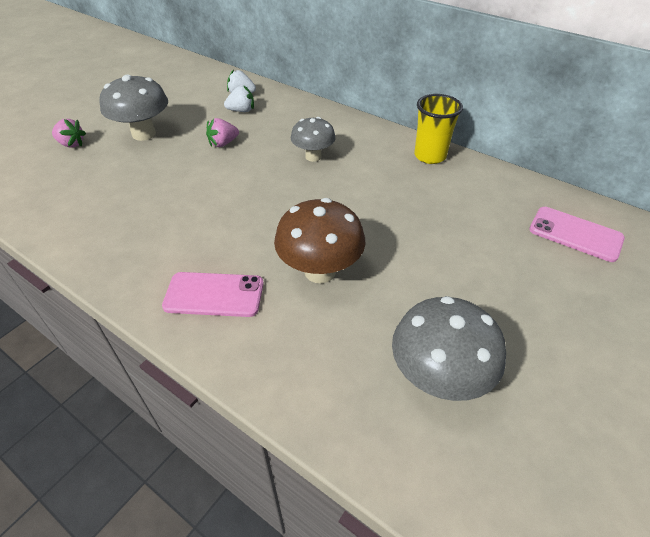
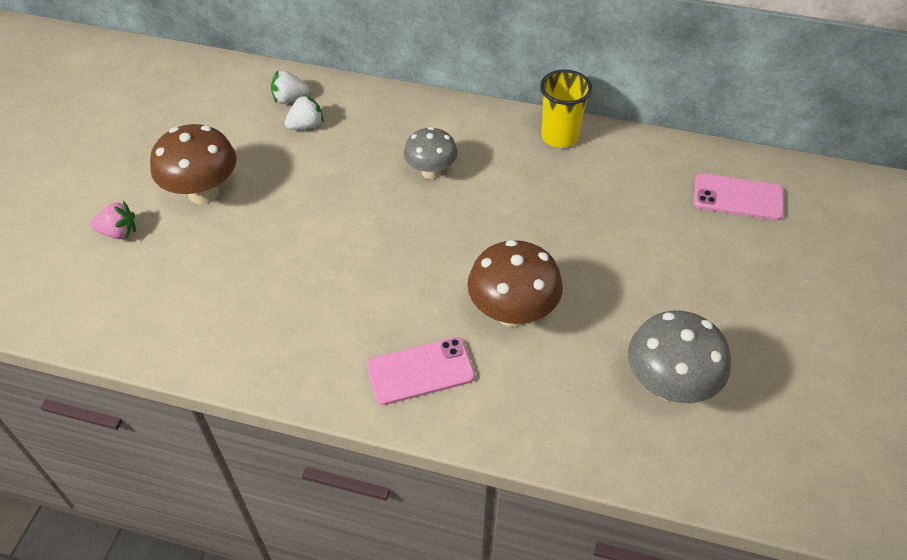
camera: 20 degrees left, 5 degrees up
grey mushroom [99,74,168,141] -> brown mushroom [150,124,236,204]
pink strawberry [206,118,239,147] -> none

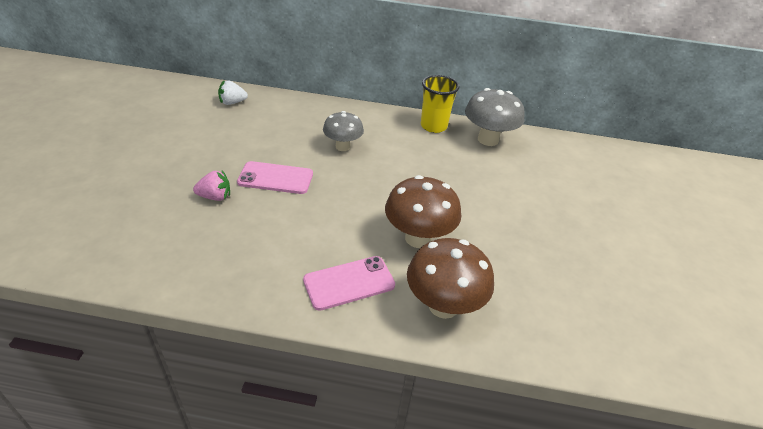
camera: 10 degrees left, 10 degrees down
pink strawberry [91,201,136,239] -> pink strawberry moved to [193,170,230,201]
brown mushroom [150,124,236,204] -> brown mushroom moved to [407,238,494,319]
white strawberry [285,94,324,130] -> none
grey mushroom [628,310,731,403] -> grey mushroom moved to [465,88,525,146]
pink phone [693,173,784,220] -> pink phone moved to [237,161,313,194]

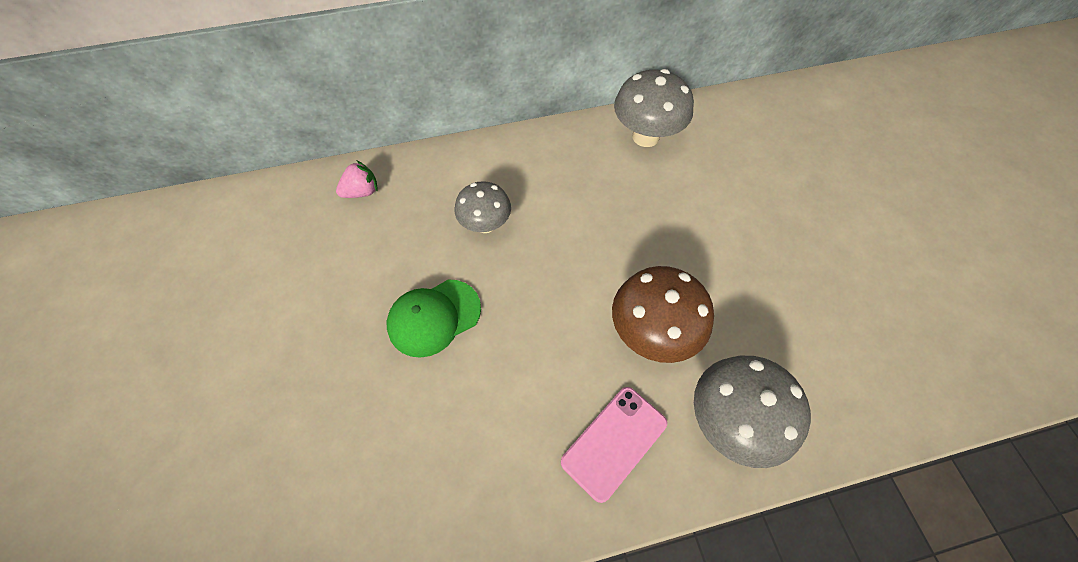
camera: 20 degrees left, 20 degrees up
pink strawberry [193,170,230,201] -> pink strawberry moved to [336,160,378,198]
white strawberry [218,80,248,105] -> none
pink phone [237,161,313,194] -> green cap [387,279,481,358]
brown mushroom [407,238,494,319] -> grey mushroom [694,356,811,468]
yellow cup [421,75,460,133] -> none

